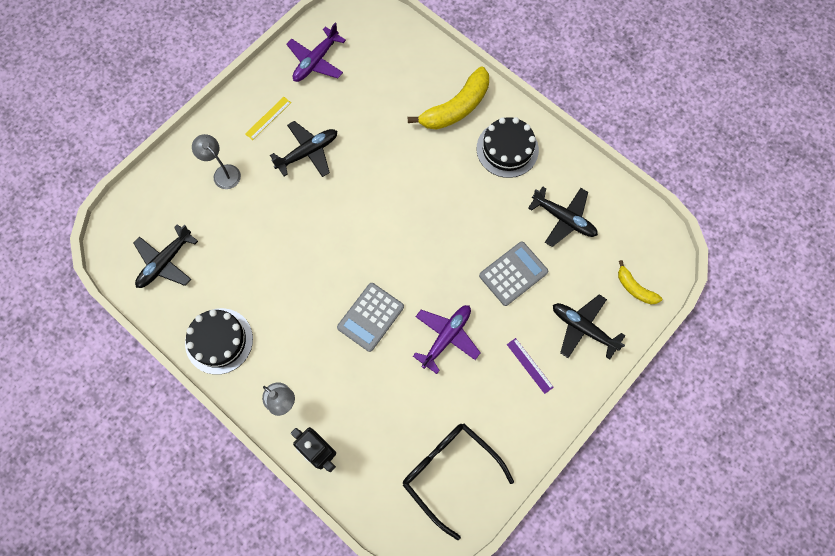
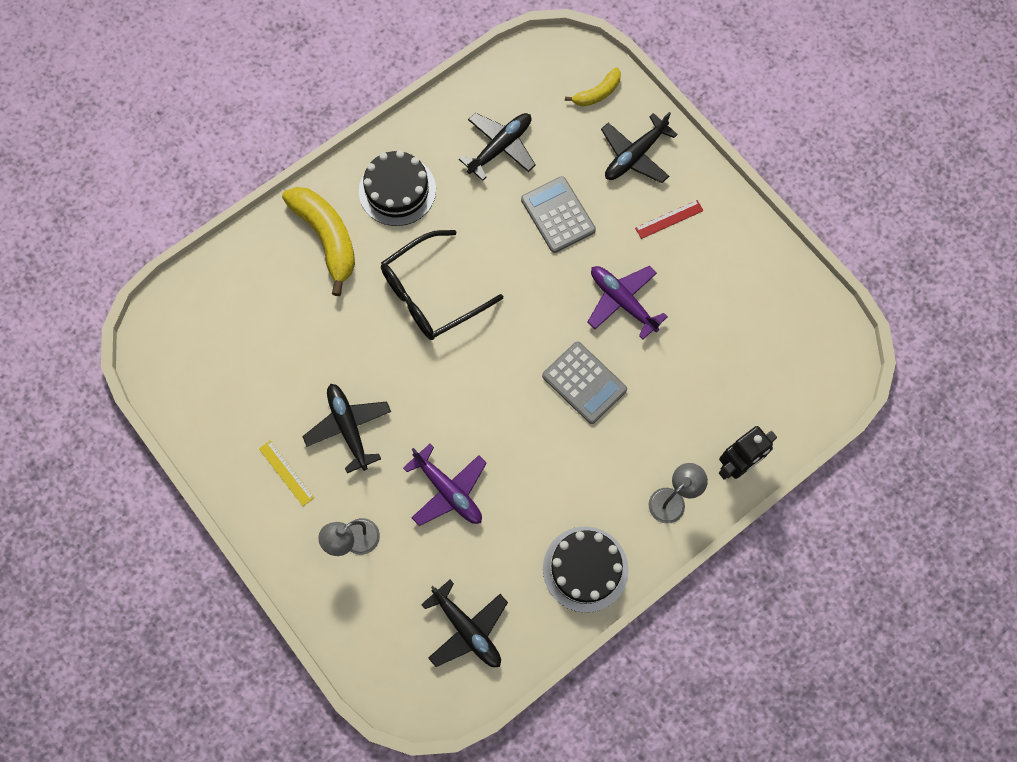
camera: 80 degrees left, 0 degrees up
purple plane [286,23,346,82] -> purple plane moved to [403,444,487,526]
black glasses [403,424,514,540] -> black glasses moved to [381,230,503,340]
purple ruler [507,338,554,394] -> red ruler [635,200,704,239]

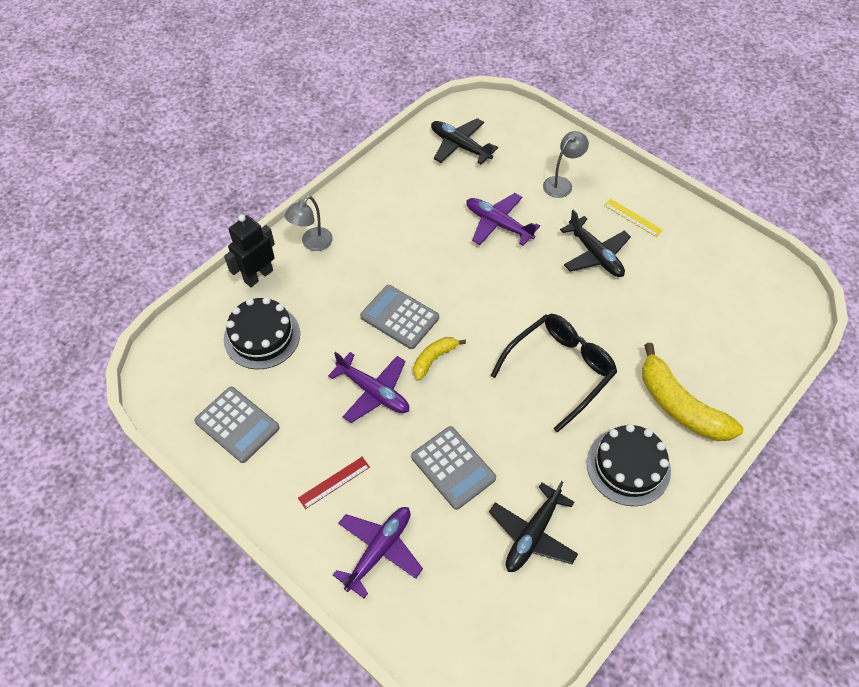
camera: 170 degrees right, 15 degrees down
black cake [543,526,628,613] -> black cake moved to [224,297,300,369]
yellow banana [565,68,621,106] -> yellow banana moved to [413,337,466,381]
black plane [601,112,678,183] -> purple plane [333,507,423,598]
none -> grey calculator [194,387,280,463]

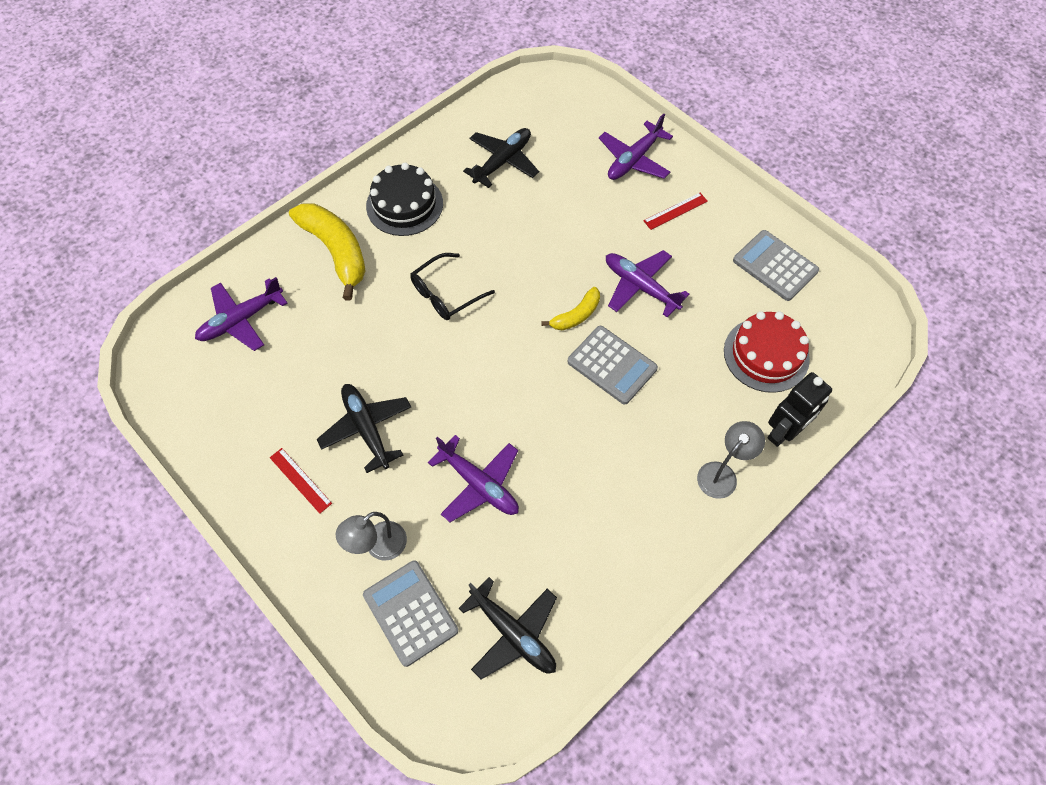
camera: 175 degrees left, 5 degrees up
black cake [224,297,300,369] -> red cake [724,311,810,393]
grey calculator [411,426,496,510] -> grey calculator moved to [363,561,458,667]
black glasses [491,314,617,433] -> black glasses [410,253,495,320], size x0.66
yellow ruler [604,199,663,237] -> red ruler [270,448,332,514]
none -> purple plane [195,277,288,351]

